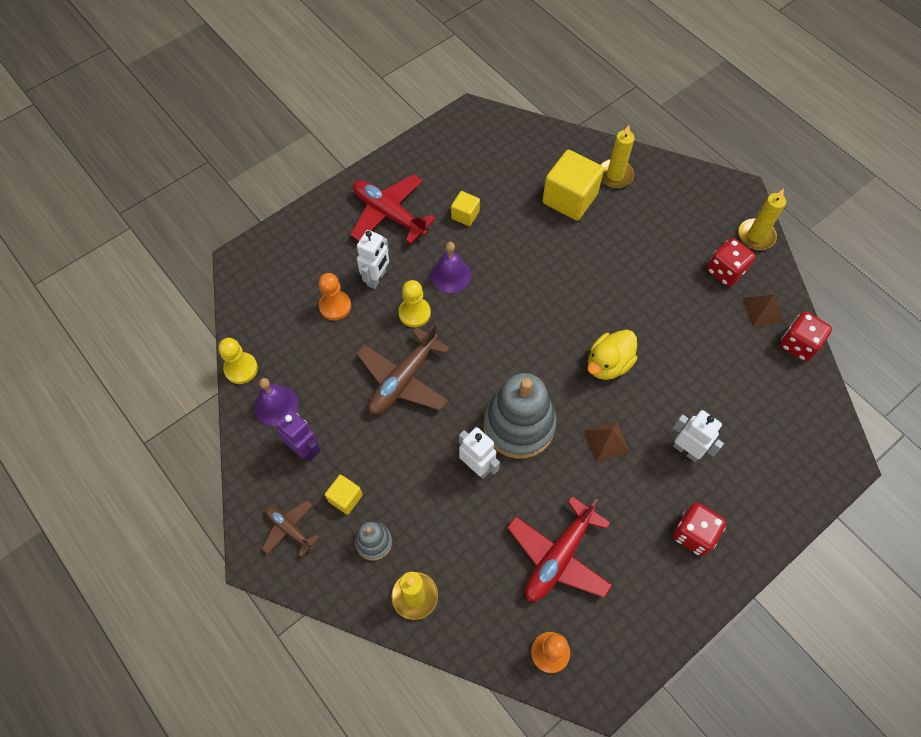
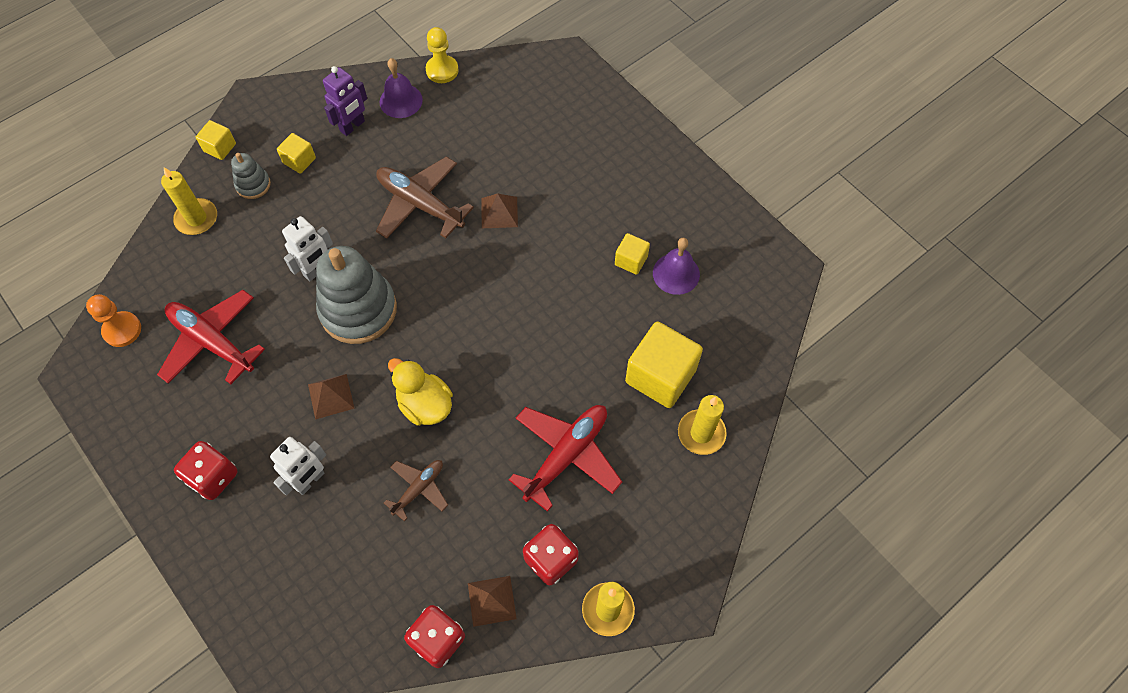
camera: 90 degrees right, 0 degrees up
brown plane [262,500,320,557] -> brown plane moved to [384,460,448,521]
orange pawn [319,273,351,320] -> none
red plane [350,174,436,244] -> red plane moved to [509,405,622,512]
white robot [357,230,389,289] -> none
yellow pawn [398,280,431,328] -> brown pyramid [482,194,518,228]
purple bell [431,242,471,293] -> purple bell moved to [653,238,700,295]
none -> yellow cube [196,120,236,160]

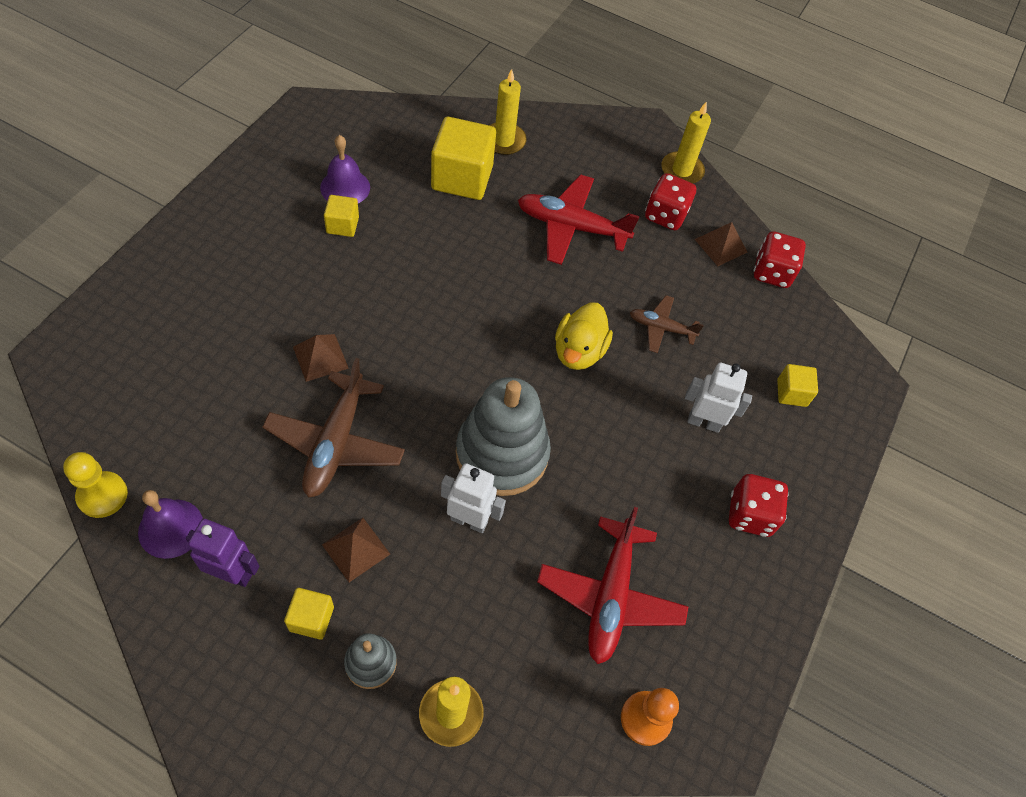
camera: 120 degrees left, 5 degrees down
yellow cube [196,120,236,160] -> yellow cube moved to [777,364,818,407]
brown pyramid [308,374,355,419] -> brown pyramid moved to [322,518,390,582]

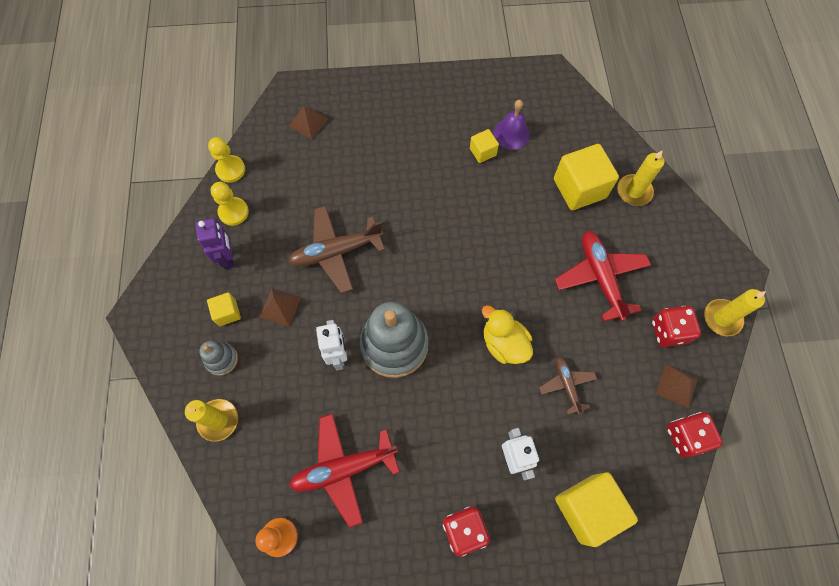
camera: 65 degrees right, 10 degrees up
purple bell [138,490,203,559] -> yellow pawn [211,182,249,226]
brown pyramid [293,334,349,382] -> brown pyramid moved to [289,106,328,139]
yellow duck [555,303,613,370] -> yellow duck turned 60 degrees clockwise [482,305,533,364]
yellow cube [777,364,818,407] -> yellow cube [555,472,638,547], size x1.96

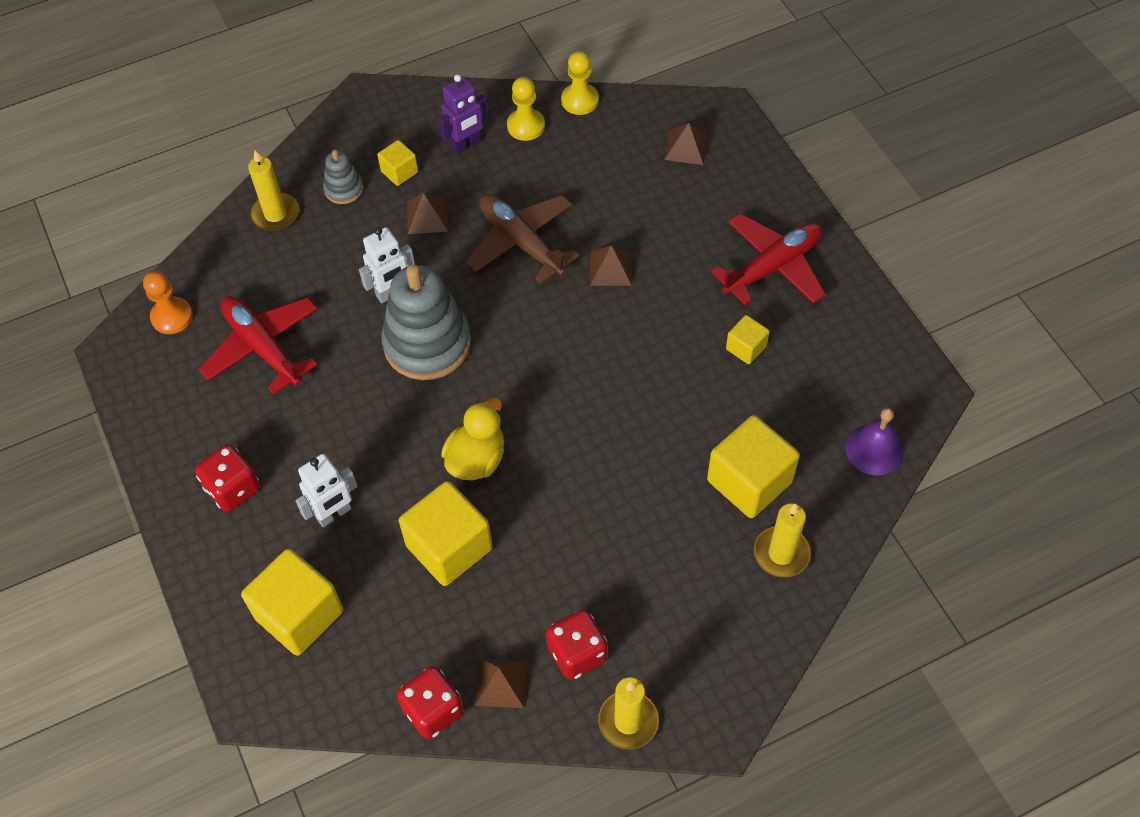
camera: 70 degrees right, 10 degrees down
purple bell [493,100,530,149] -> purple bell moved to [846,408,903,475]
brown plane [539,357,597,415] -> yellow cube [399,481,492,586]
red plane [555,231,651,322] -> red plane moved to [711,213,826,305]
none -> brown pyramid [590,245,632,286]

